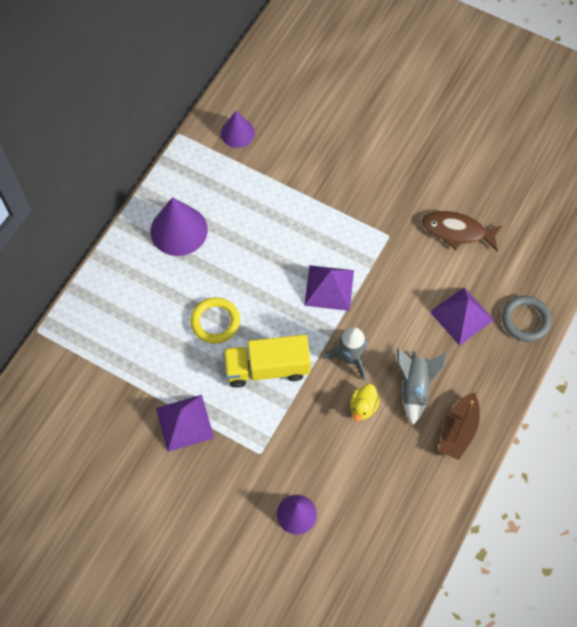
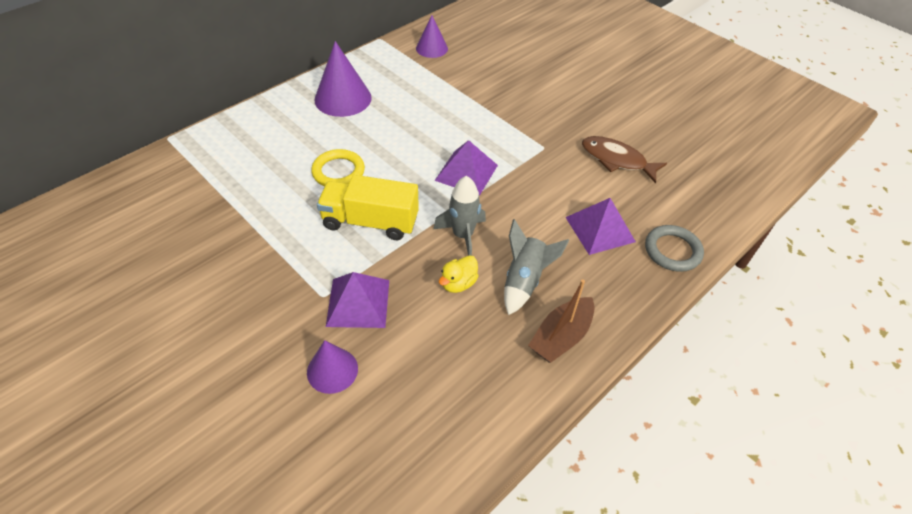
camera: 15 degrees right, 15 degrees down
purple pyramid [156,395,214,452] -> purple pyramid moved to [326,272,389,328]

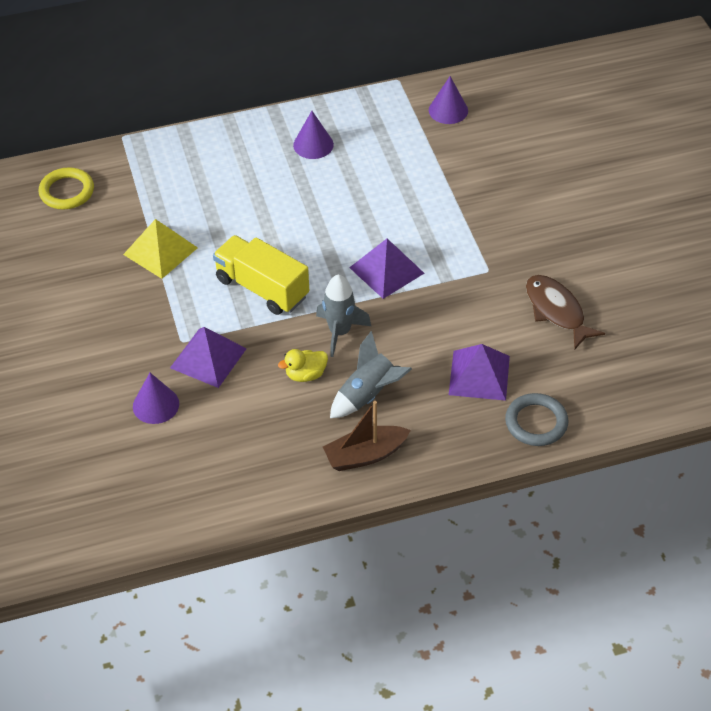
camera: 30 degrees right, 0 degrees up
yellow ring [311,149,365,186] -> yellow ring moved to [39,167,94,209]
purple cone [314,41,372,117] -> purple cone [293,111,334,159], size x0.62
none -> yellow pyramid [123,219,198,279]

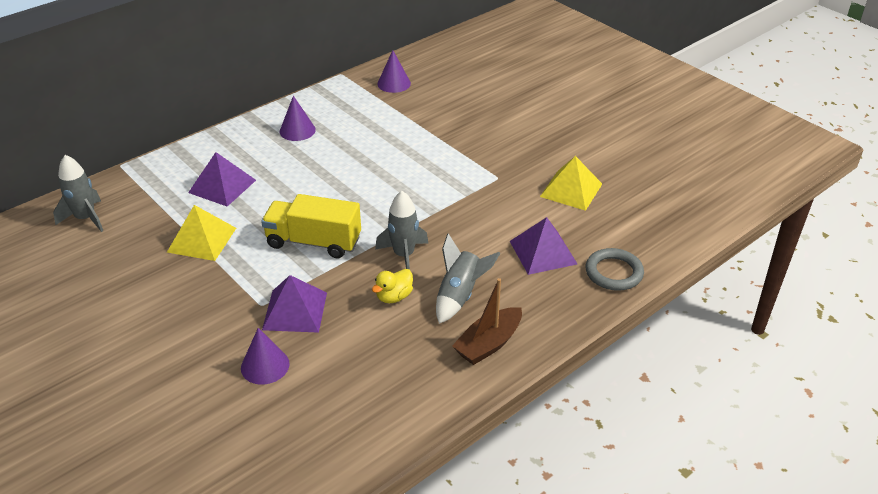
camera: 25 degrees left, 10 degrees down
yellow ring [39,167,94,209] -> grey rocket [53,155,104,232]
purple pyramid [349,239,424,299] -> purple pyramid moved to [188,152,256,206]
brown fish [526,275,605,349] -> yellow pyramid [540,156,602,211]

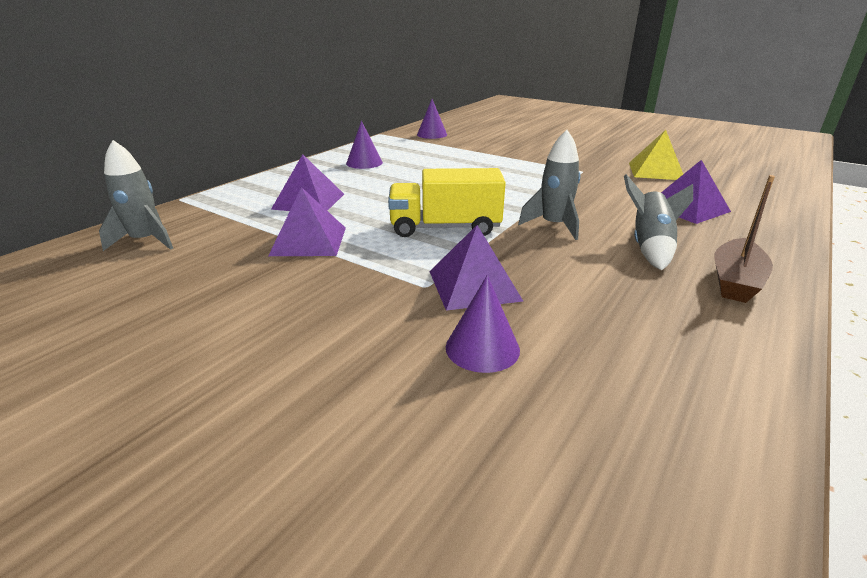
camera: 15 degrees left, 10 degrees down
yellow pyramid [167,205,236,261] -> purple pyramid [268,187,346,256]
yellow duck [372,269,413,303] -> none
grey ring [586,248,644,291] -> none

